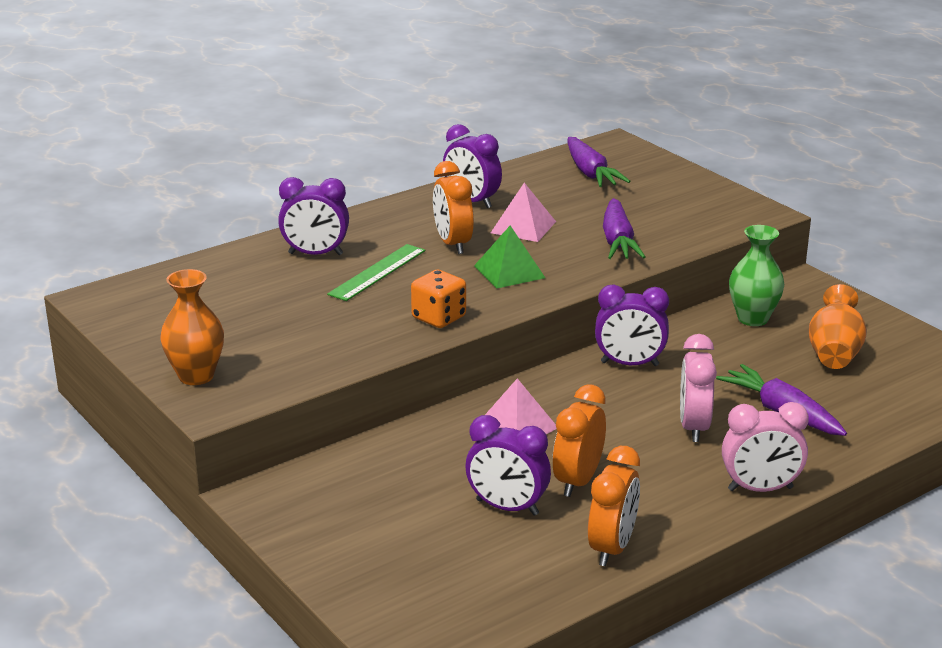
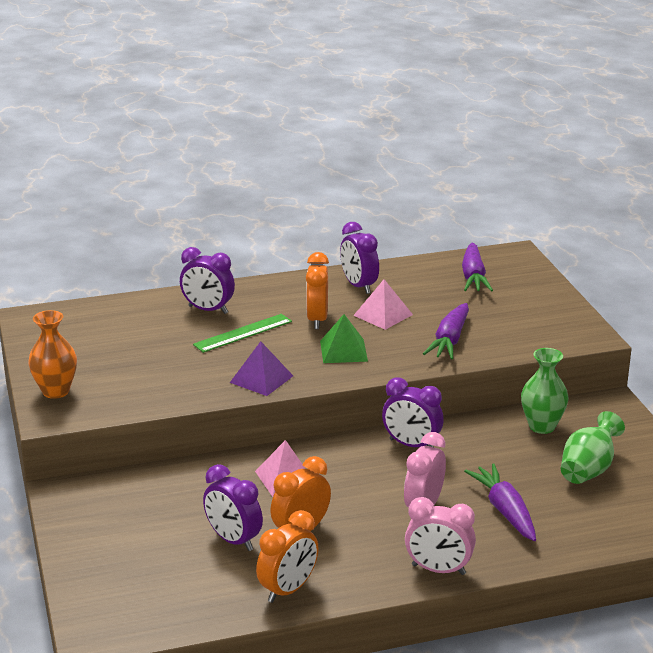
camera: 20 degrees right, 0 degrees up
orange dice [411,270,466,328] -> purple pyramid [230,341,293,396]
orange vase [809,284,867,369] -> green vase [561,411,625,484]

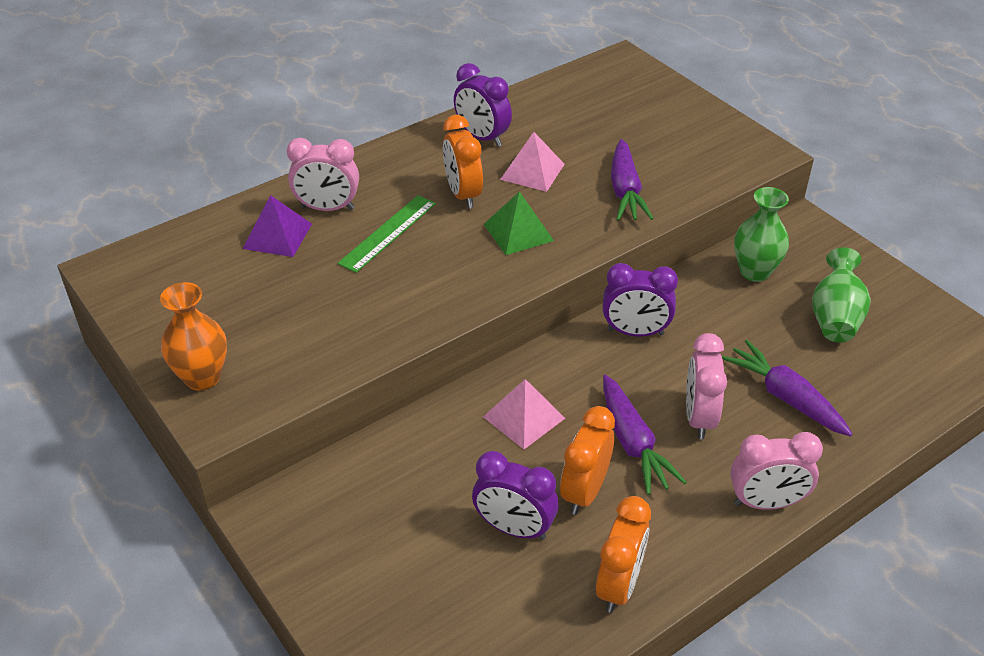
camera: 20 degrees left, 15 degrees up
purple clock [180,247,235,314] -> pink clock [287,138,359,211]
purple pyramid [230,341,293,396] -> purple pyramid moved to [242,195,312,257]
purple carrot [462,243,493,292] -> purple carrot moved to [603,375,687,495]

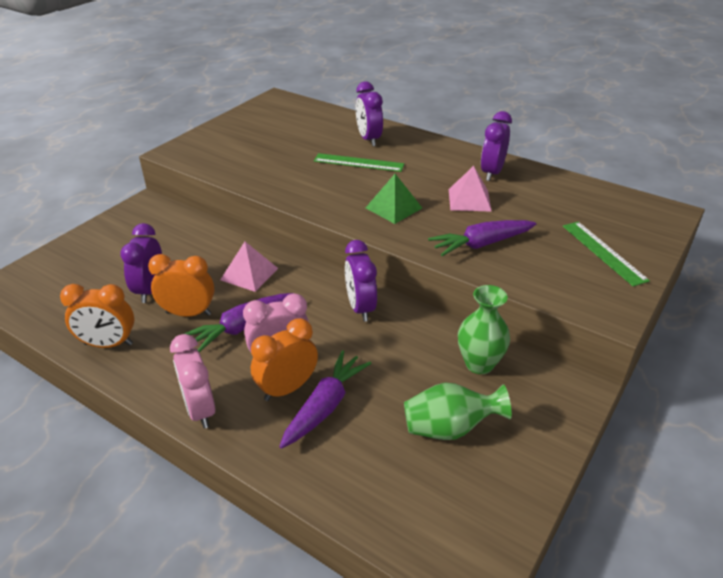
camera: 70 degrees right, 5 degrees down
orange vase [160,282,227,391] -> none
purple pyramid [242,195,312,257] -> none
pink clock [287,138,359,211] -> purple clock [356,81,383,146]
orange clock [443,115,483,209] -> orange clock moved to [251,318,318,401]
none -> green ruler [563,222,650,287]

